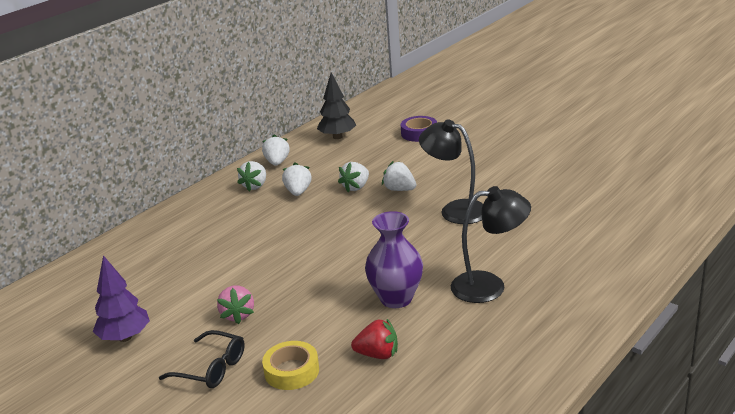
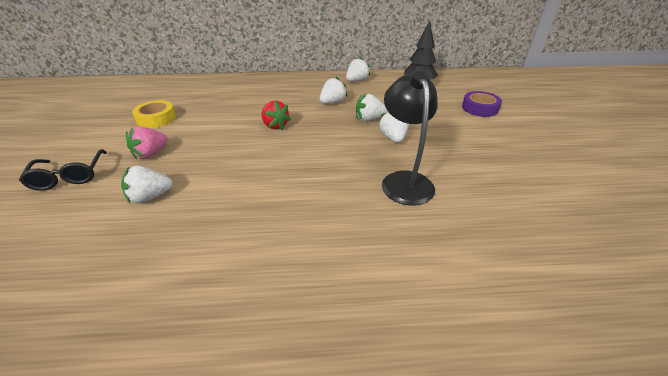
camera: 45 degrees right, 10 degrees up
purple tree [93,255,150,342] -> none
white strawberry [237,161,266,192] -> white strawberry moved to [121,166,173,204]
yellow tape [262,341,319,390] -> yellow tape moved to [132,100,176,128]
red strawberry [351,319,398,359] -> red strawberry moved to [261,101,291,130]
purple vase [365,211,423,308] -> none
black lamp [451,186,531,303] -> none

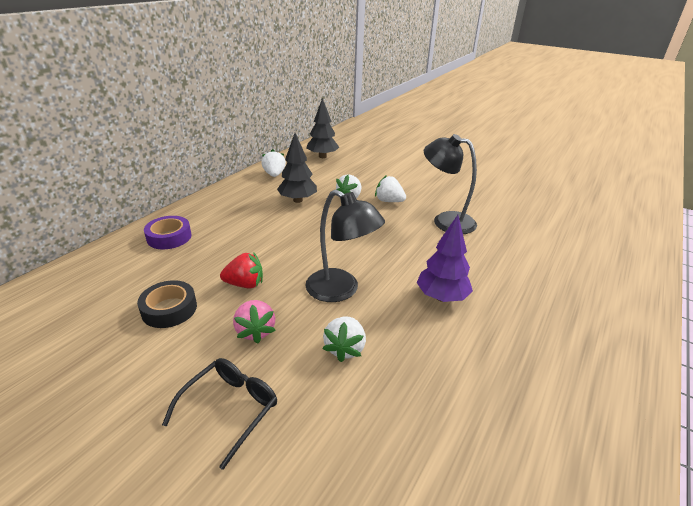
camera: 55 degrees left, 5 degrees down
black glasses [19,149,107,191] -> black glasses turned 75 degrees counterclockwise [162,358,277,470]
yellow tape [132,100,176,128] -> black tape [137,280,197,328]
red strawberry [261,101,291,130] -> red strawberry moved to [220,252,263,288]
white strawberry [320,77,348,104] -> black tree [277,133,317,203]
purple tape [462,91,502,117] -> purple tape moved to [144,216,192,249]
none -> black lamp [305,189,385,302]
none -> purple tree [416,215,473,302]

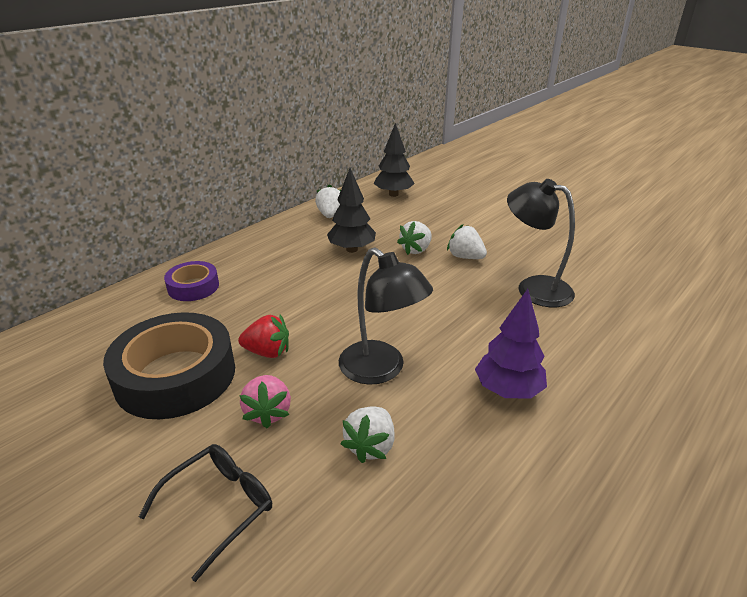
camera: 10 degrees right, 0 degrees up
black tape [137,280,197,328] -> black tape [103,312,235,419], size x1.88

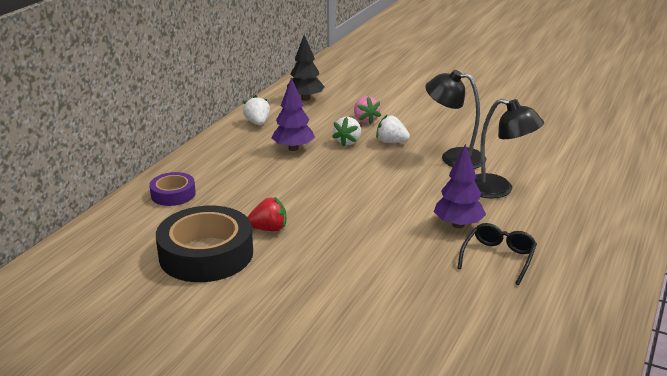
camera: 15 degrees left, 5 degrees down
black glasses [139,444,272,582] -> black glasses moved to [457,223,537,285]
pink strawberry [239,375,291,429] -> pink strawberry moved to [354,96,381,125]
black tree [327,168,376,253] -> purple tree [271,78,315,151]
black lamp [339,248,433,385] -> black lamp moved to [474,99,544,198]
white strawberry [341,406,395,463] -> none

